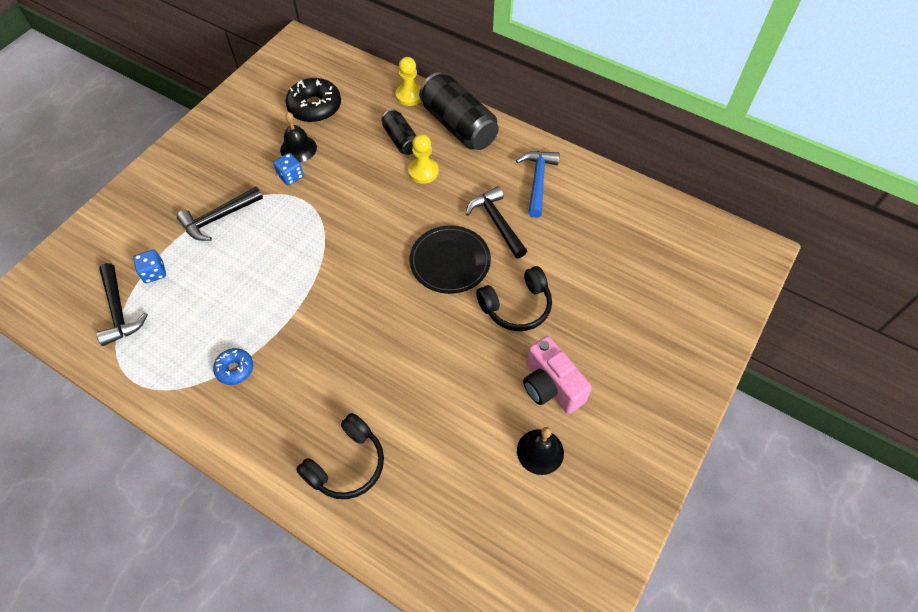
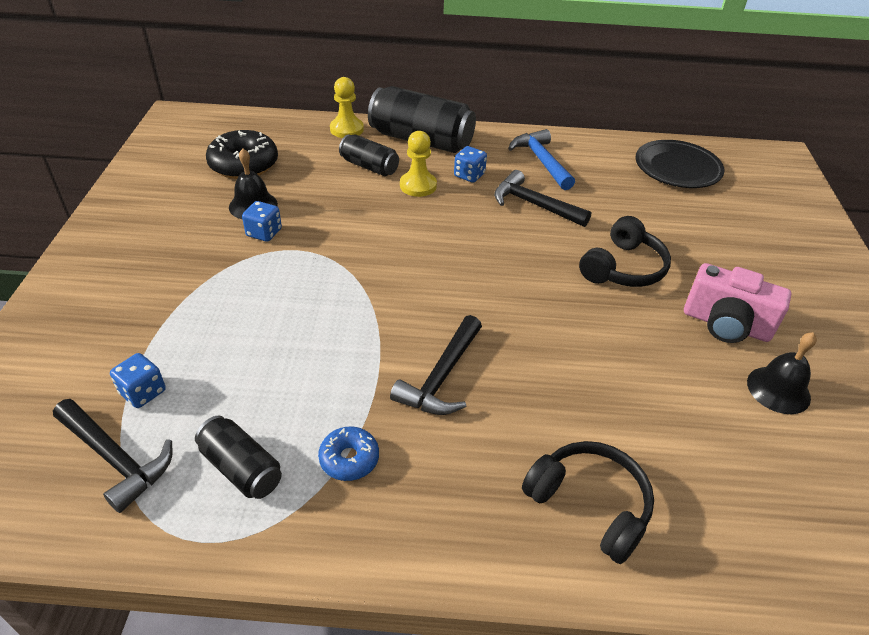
camera: 30 degrees left, 15 degrees down
black hammer [177,187,263,241] -> black hammer moved to [390,315,482,415]
black headphones [296,413,384,499] -> black headphones turned 60 degrees counterclockwise [522,441,654,564]
black plate [410,225,491,294] -> black plate moved to [635,140,724,188]
none -> black can [195,416,282,499]
none -> blue dice [454,146,487,183]

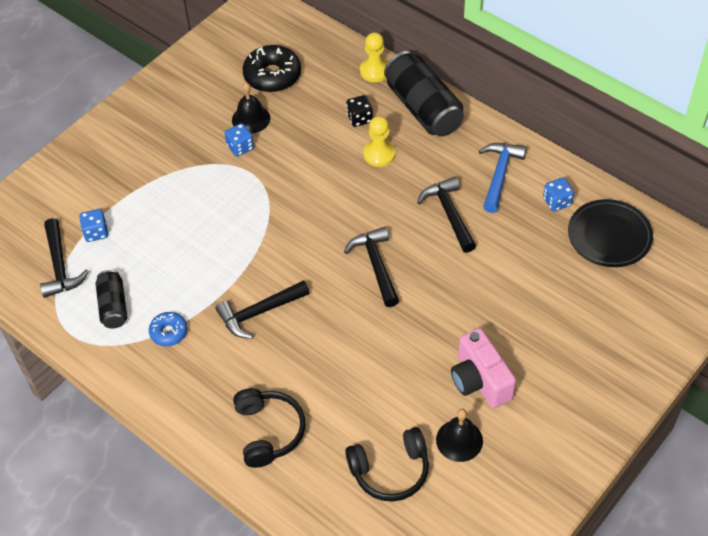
camera: 40 degrees right, 10 degrees up
black can [339,134,399,176] -> black dice [346,95,373,127]
blue dice [454,146,487,183] -> blue dice moved to [543,178,574,211]
black headphones [579,216,671,287] -> black headphones moved to [345,427,429,502]
none -> black hammer [344,227,399,307]

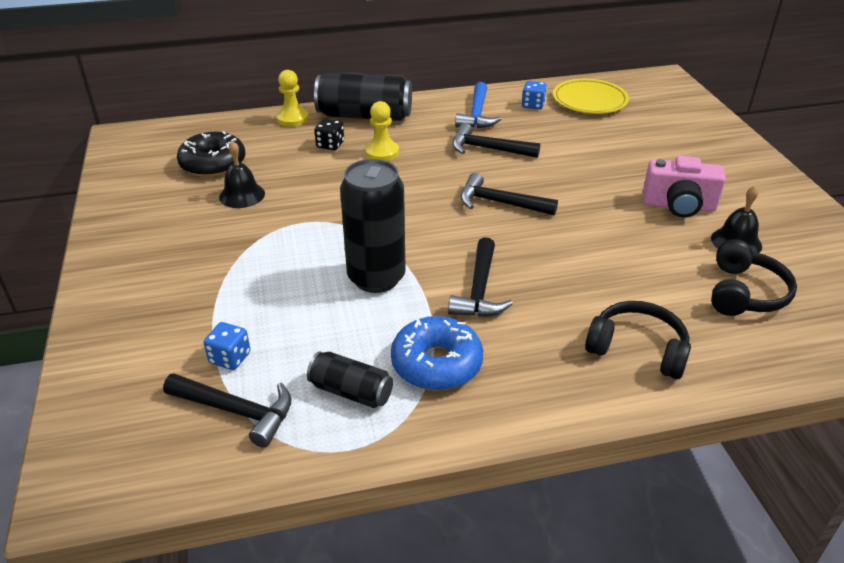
camera: 55 degrees left, 15 degrees down
blue donut [149,312,187,346] -> blue donut [391,316,483,391], size x1.77
blue dice [225,123,254,157] -> none
blue hammer [479,143,527,213] -> blue hammer turned 135 degrees counterclockwise [455,82,502,128]
black plate [568,199,653,267] -> yellow plate [553,79,629,114]
none -> black can [340,159,406,293]

